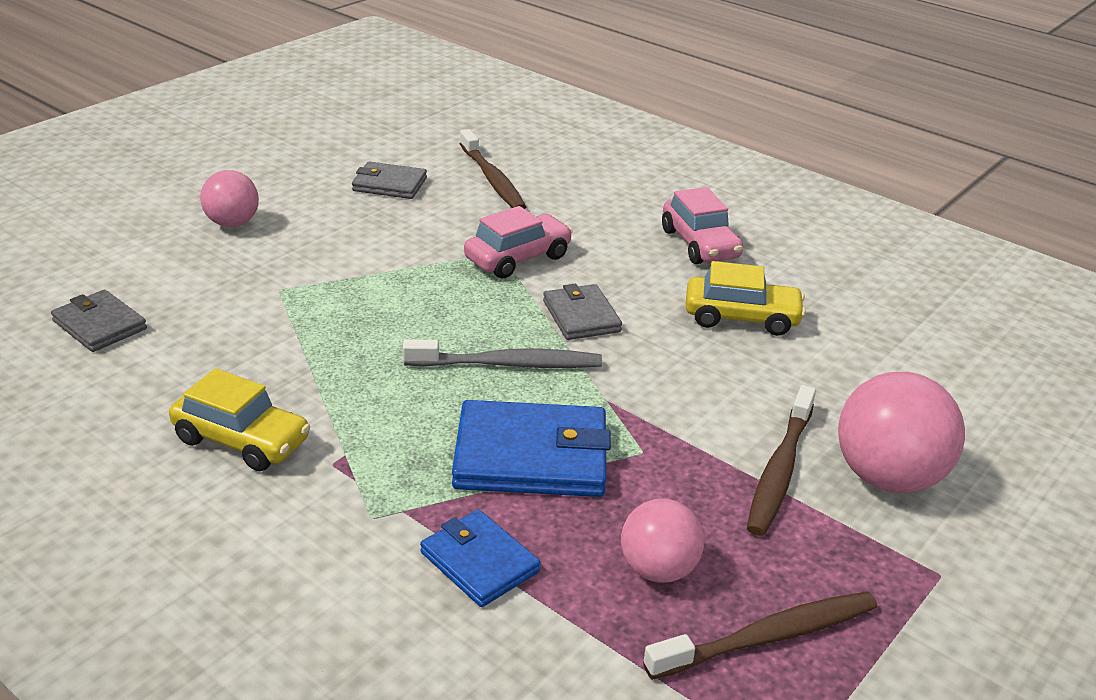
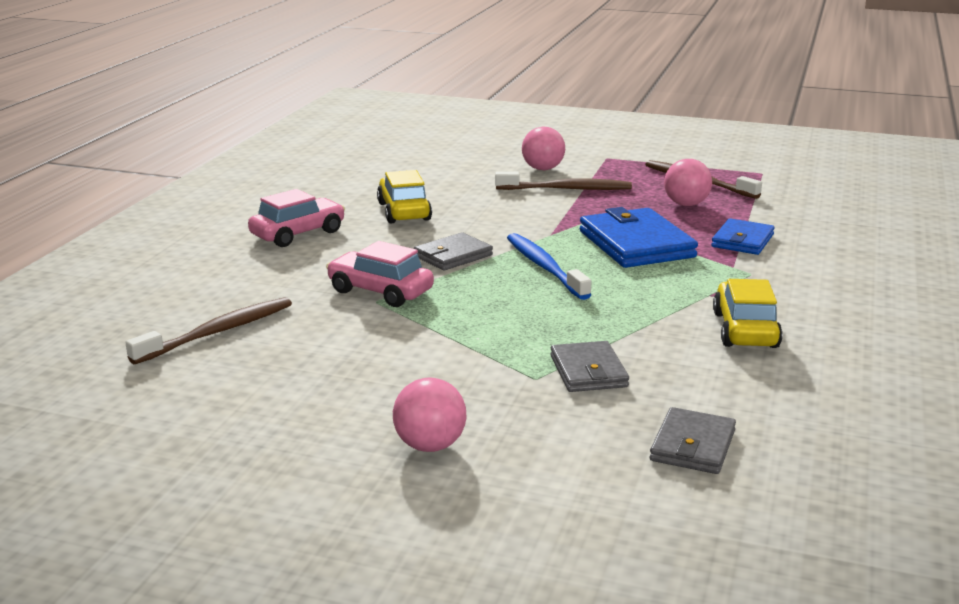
camera: 110 degrees left, 10 degrees down
grey wallet [352,161,427,199] -> grey wallet moved to [550,341,629,392]
grey toothbrush [403,339,602,368] -> blue toothbrush [507,233,592,300]
pink ball [838,372,965,493] -> pink ball [522,126,565,170], size x0.62

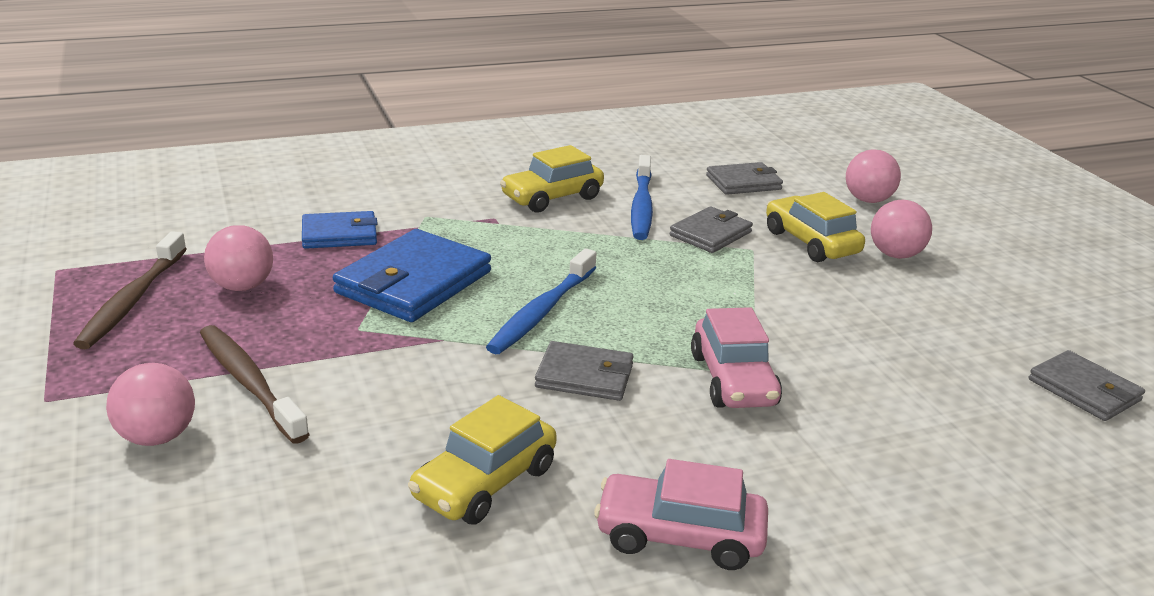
camera: 130 degrees left, 5 degrees up
brown toothbrush [125,297,292,364] -> none
none -> blue toothbrush [631,155,653,240]
none -> yellow car [766,192,865,262]
none -> pink ball [846,149,901,203]
none -> grey wallet [1029,350,1145,421]

